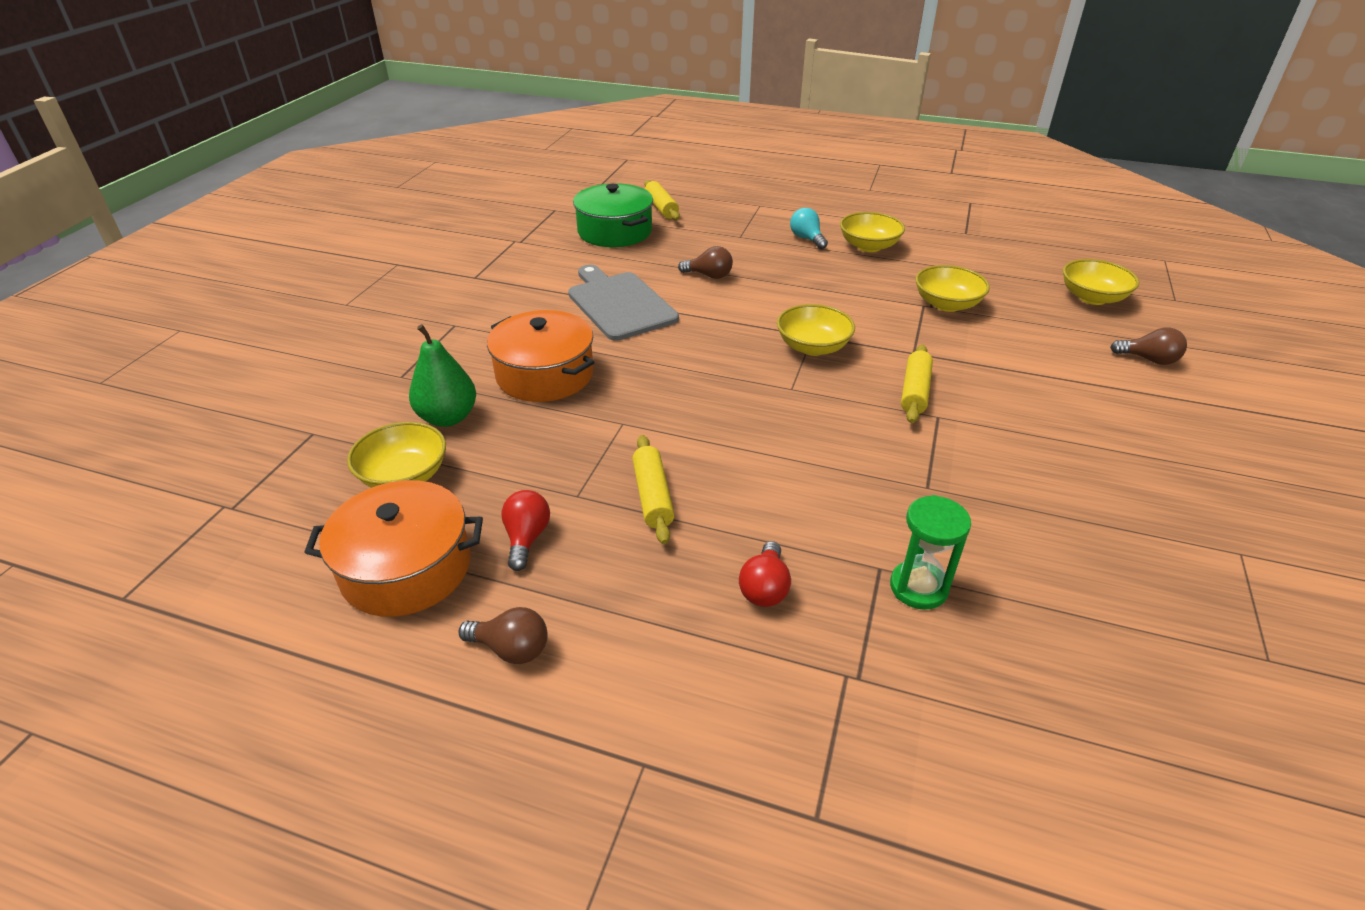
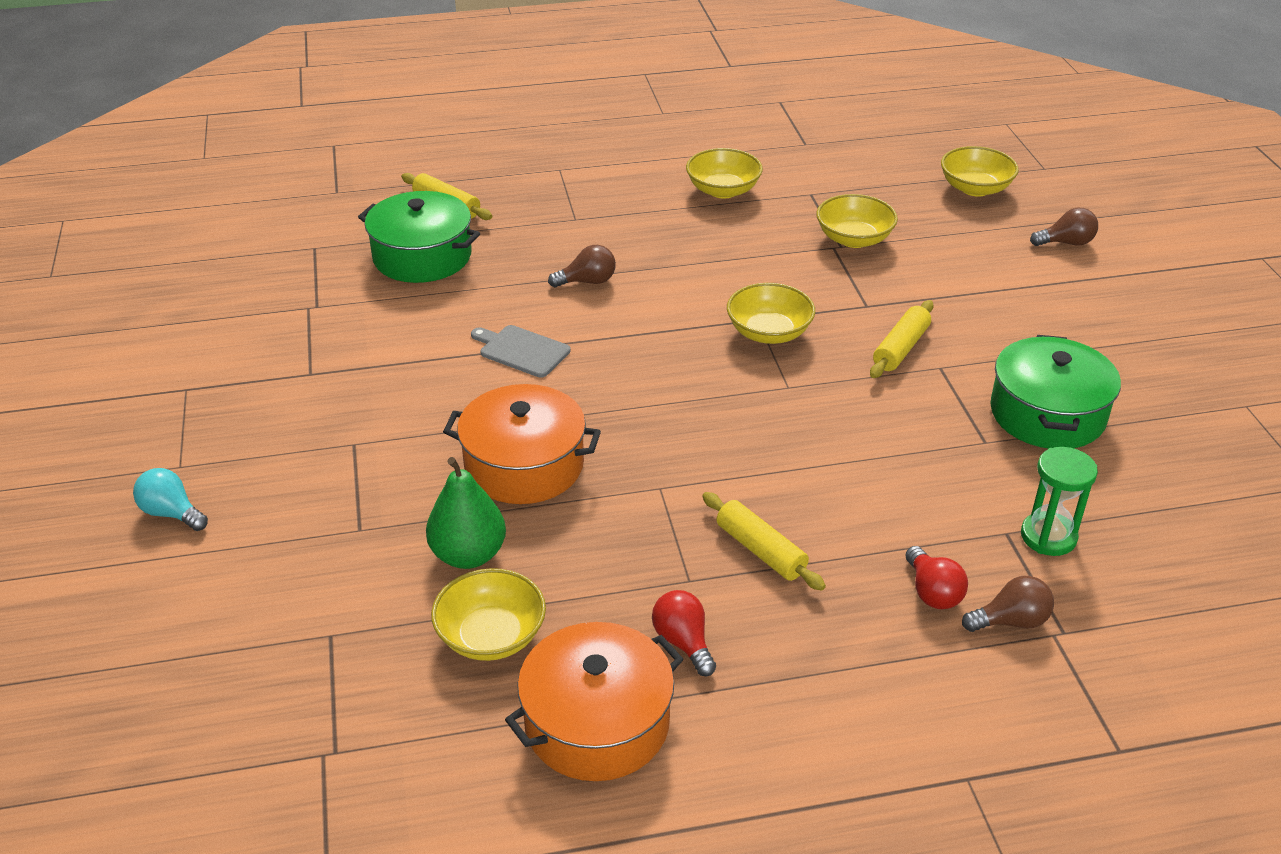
camera: 30 degrees left, 0 degrees up
brown light bulb [459,607,548,664] -> brown light bulb moved to [962,576,1054,632]
grey cutting board [568,265,679,341] -> grey cutting board [471,325,571,378], size x0.58
turquoise light bulb [790,208,828,249] -> turquoise light bulb moved to [133,468,208,531]
yellow rolling pin [901,345,933,423] -> yellow rolling pin turned 45 degrees clockwise [870,300,934,378]
none -> green pot [990,335,1121,449]

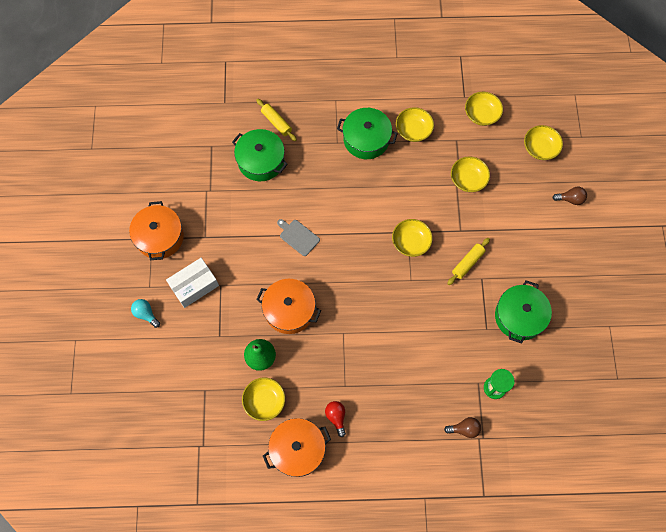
camera: 10 degrees right, 30 degrees up
brown light bulb [548,245,616,287] -> none
yellow rolling pin [702,492,826,591] -> none
red light bulb [905,546,968,609] -> none
none -> orange pot [129,201,184,260]
none -> white box [166,258,219,308]
none -> green pot [337,108,398,159]
none -> yellow bowl [465,92,503,126]

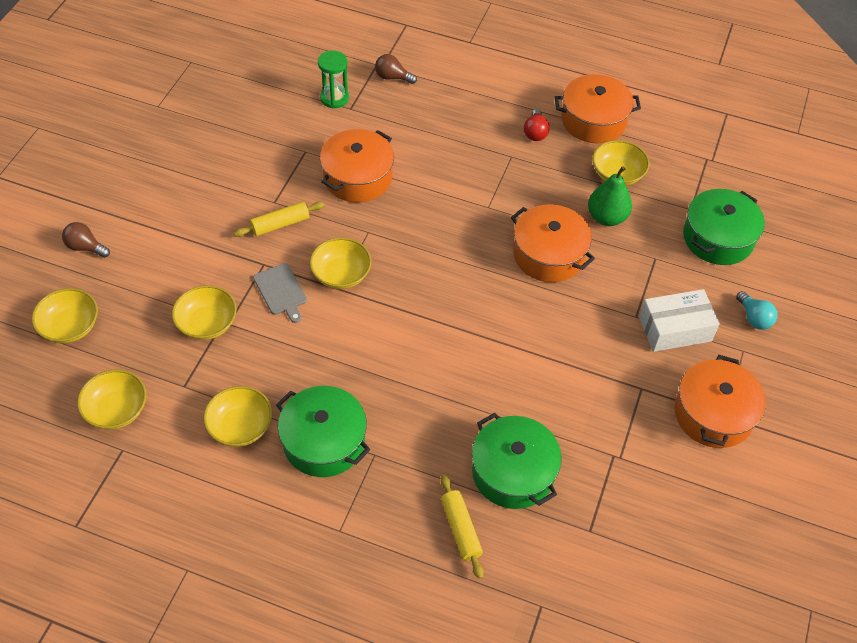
camera: 160 degrees left, 15 degrees down
grey cutting board [277,219,320,256] -> grey cutting board moved to [253,263,307,323]
green pot [495,280,552,344] -> green pot moved to [683,189,765,265]
none -> orange pot [320,129,394,202]

